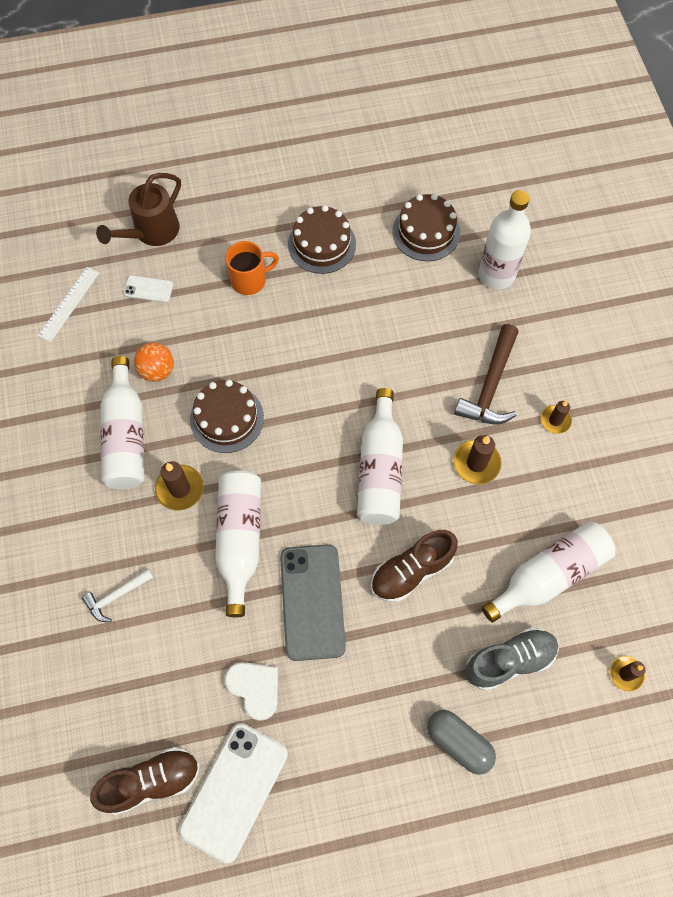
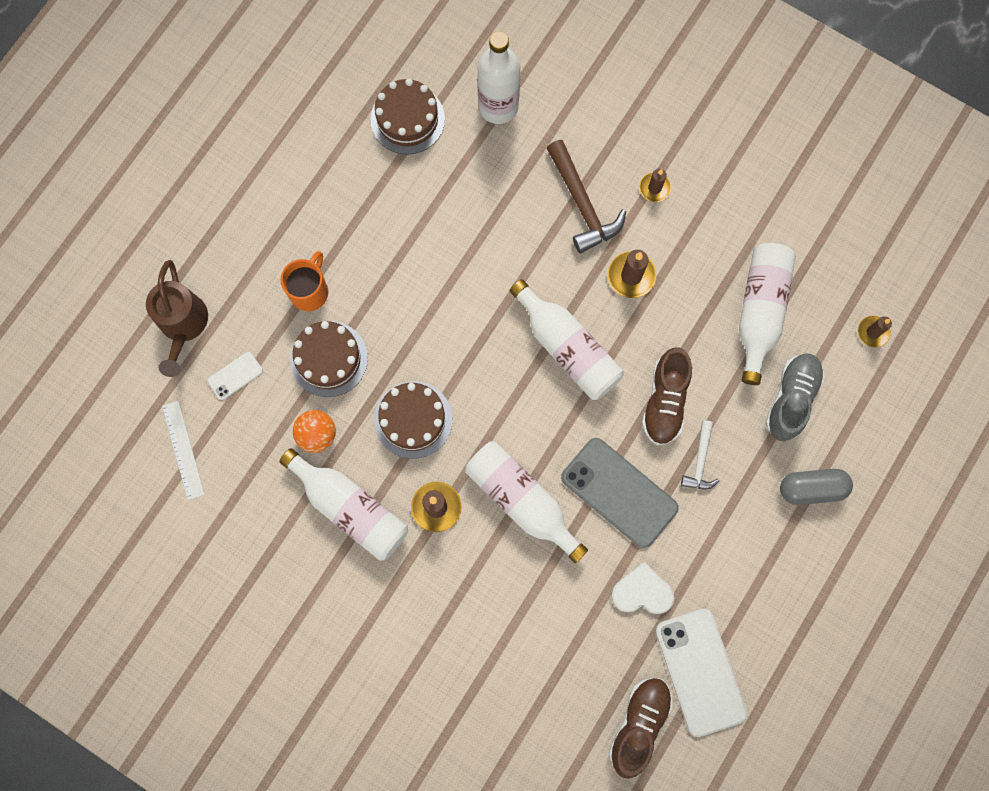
camera: 45 degrees left, 10 degrees up
white hammer [82,569,154,622] -> white hammer moved to [681,420,719,489]
brown cake [288,205,356,274] -> brown cake moved to [290,321,368,397]

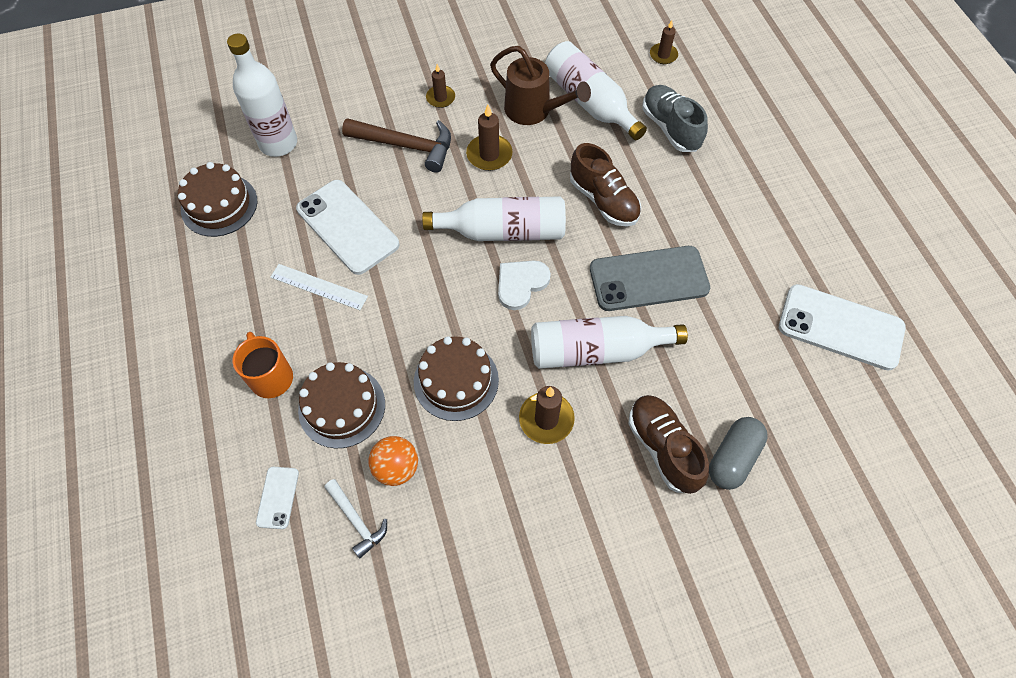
camera: 50 degrees left, 15 degrees down
brown watering can [146,260,208,377] -> brown watering can moved to [490,46,591,125]
white ruler [162,401,205,500] -> white ruler moved to [270,264,368,310]
white bottle [279,448,408,561] -> none
brown shoe [609,678,673,779] -> brown shoe moved to [629,395,709,494]
white heart [611,562,674,614] -> white heart moved to [498,260,551,310]
white hammer [681,420,719,489] -> white hammer moved to [324,479,387,558]
grey capsule [780,469,853,505] -> grey capsule moved to [709,417,768,490]
none -> white phone [296,180,400,275]

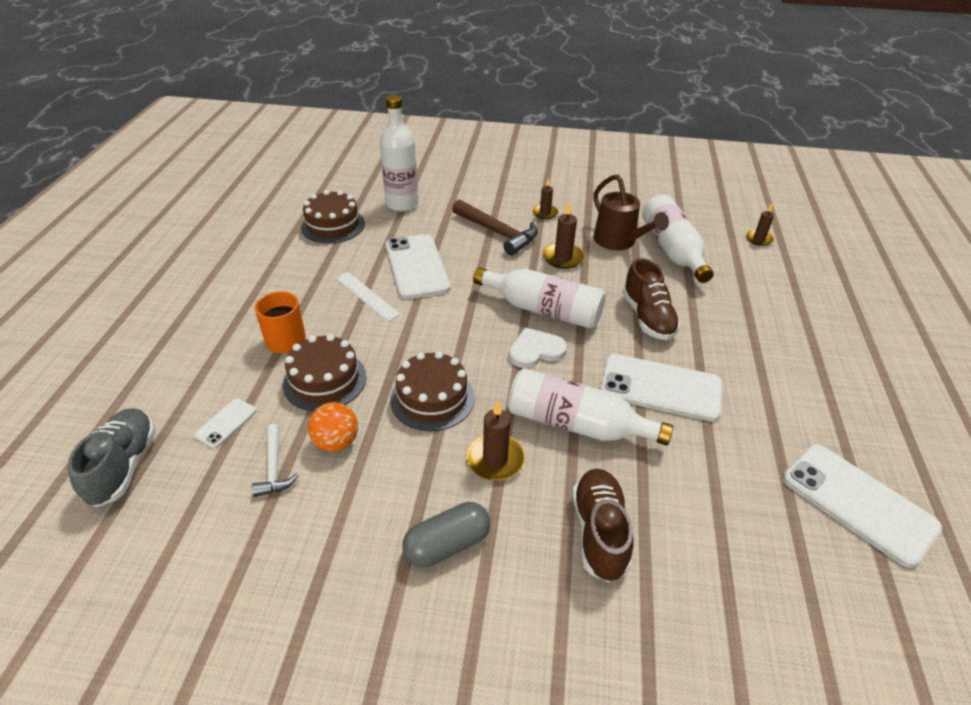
camera: 25 degrees right, 20 degrees down
grey phone [590,246,710,311] -> white phone [600,354,723,422]
grey shoe [642,85,708,152] -> grey shoe moved to [67,408,156,507]
grey capsule [709,417,768,490] -> grey capsule moved to [402,502,491,568]

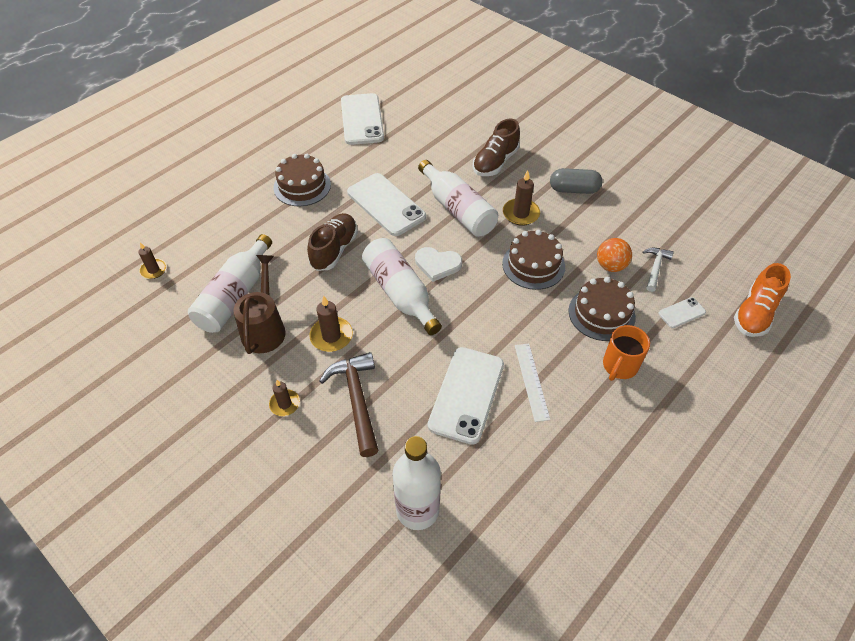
camera: 145 degrees left, 10 degrees up
grey shoe [67,408,156,507] -> orange shoe [734,263,791,337]
brown cake [301,190,365,244] -> brown cake moved to [274,154,331,206]

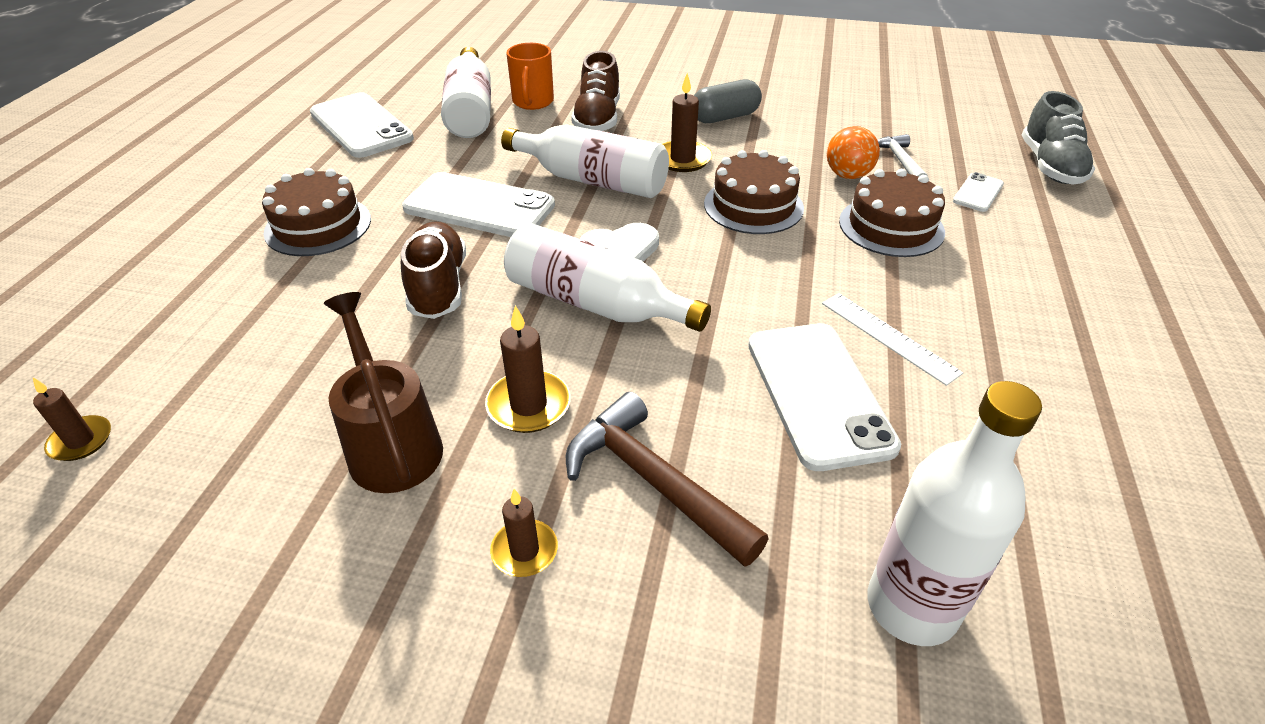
camera: 30 degrees left, 10 degrees down
white bottle [188,234,272,333] -> white bottle moved to [441,47,491,138]
orange mug [603,325,650,381] -> orange mug moved to [506,43,554,110]
orange shoe [734,263,791,337] -> grey shoe [1022,91,1095,185]

